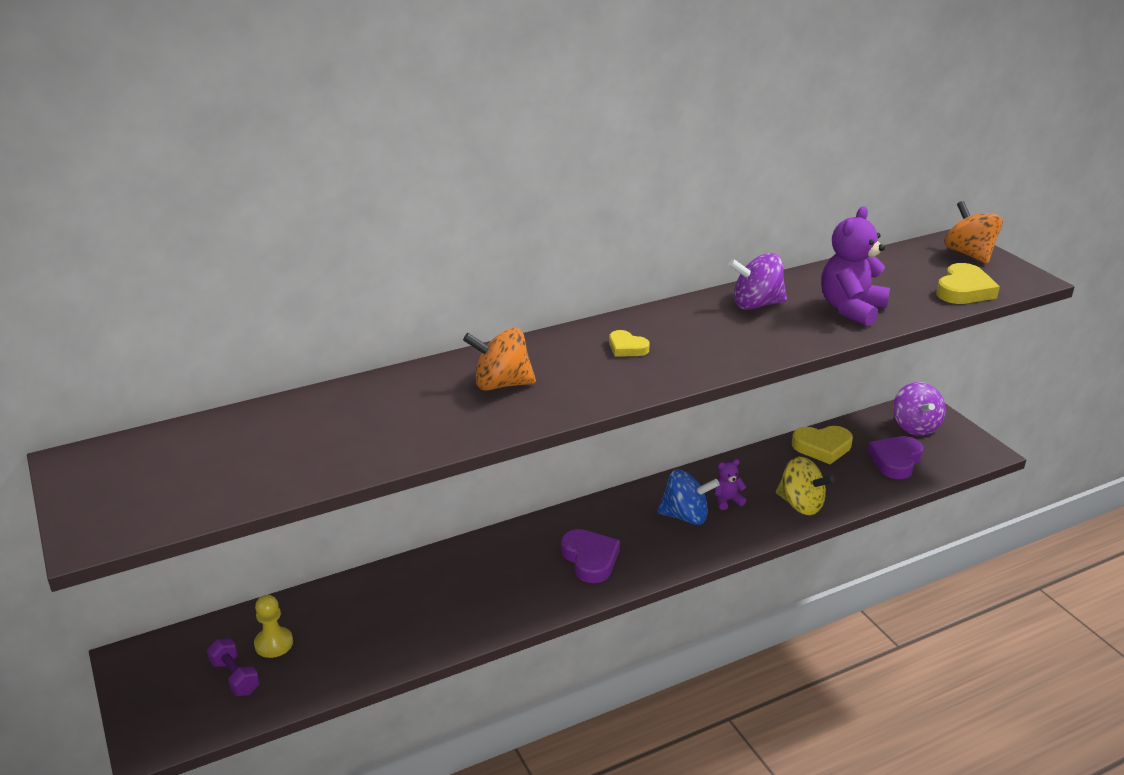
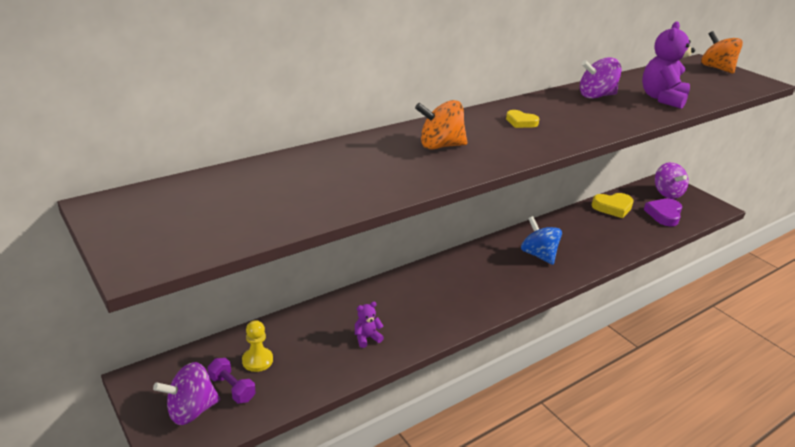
camera: 10 degrees left, 0 degrees up
purple heart [561,529,620,583] -> none
blue spinning top [657,469,720,525] -> blue spinning top turned 120 degrees counterclockwise [521,216,562,265]
purple teddy bear [715,459,747,510] -> purple teddy bear moved to [355,302,384,348]
yellow spinning top [776,457,835,515] -> none
yellow heart [936,263,1000,304] -> none
none -> purple spinning top [153,362,220,425]

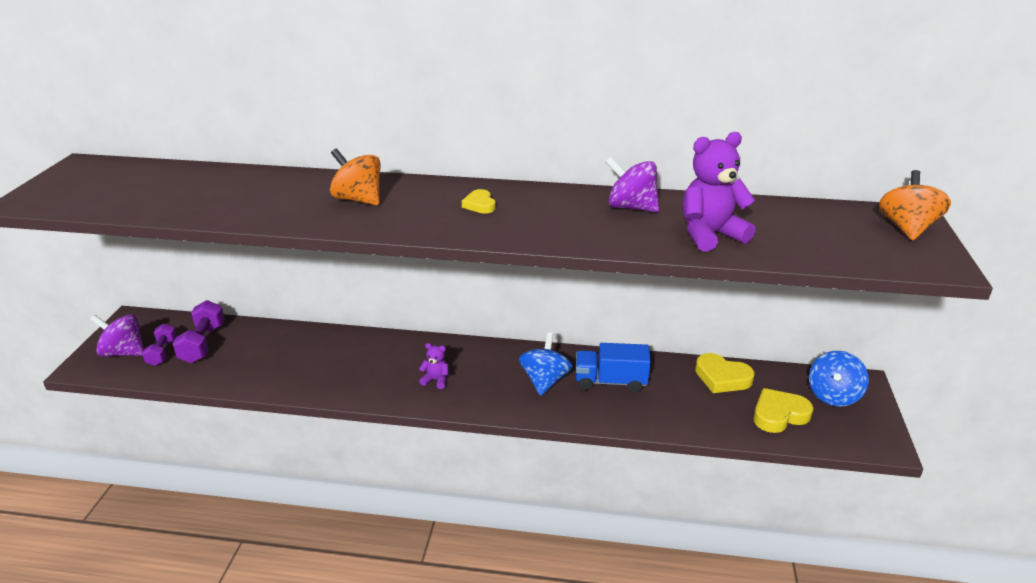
camera: 45 degrees right, 0 degrees up
yellow pawn [242,320,273,372] -> purple dumbbell [172,300,225,363]
purple teddy bear [355,302,384,348] -> purple teddy bear moved to [419,343,449,389]
purple heart [644,198,682,226] -> yellow heart [753,388,813,433]
purple spinning top [655,162,689,199] -> blue spinning top [809,351,869,406]
none -> blue truck [576,343,651,393]

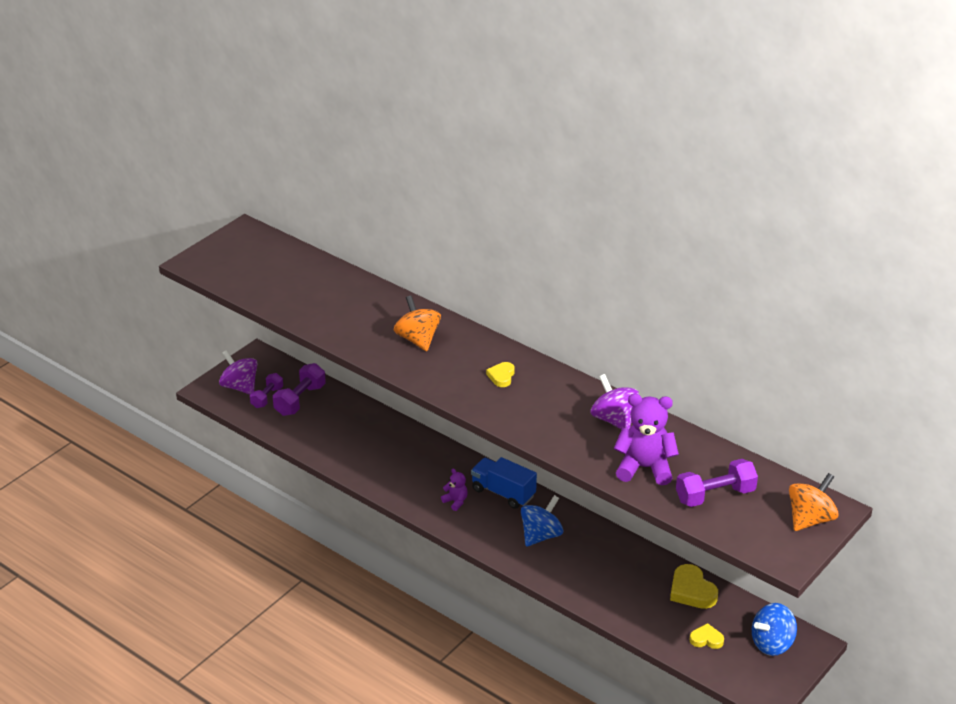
camera: 30 degrees right, 5 degrees up
blue truck [576,343,651,393] -> blue truck moved to [471,457,537,509]
yellow heart [753,388,813,433] -> yellow heart [690,623,724,649], size x0.60
none -> purple dumbbell [676,459,758,507]

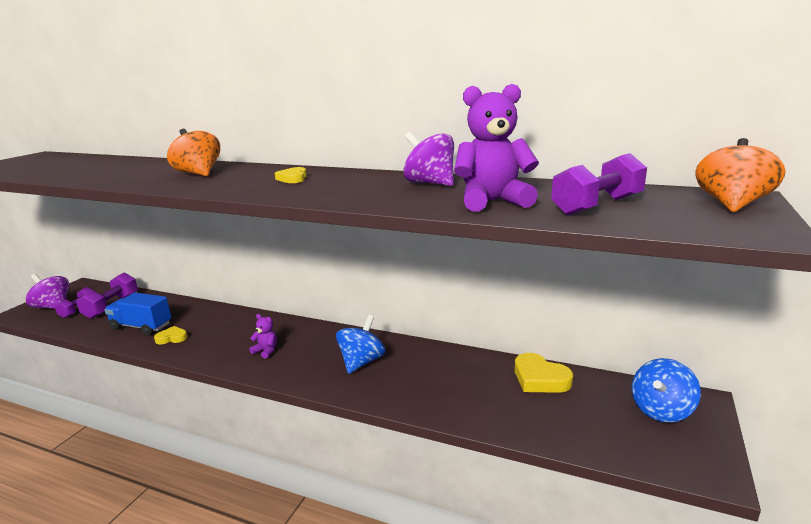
camera: 15 degrees left, 15 degrees down
blue truck [471,457,537,509] -> blue truck moved to [104,293,171,336]
yellow heart [690,623,724,649] -> yellow heart moved to [154,326,188,344]

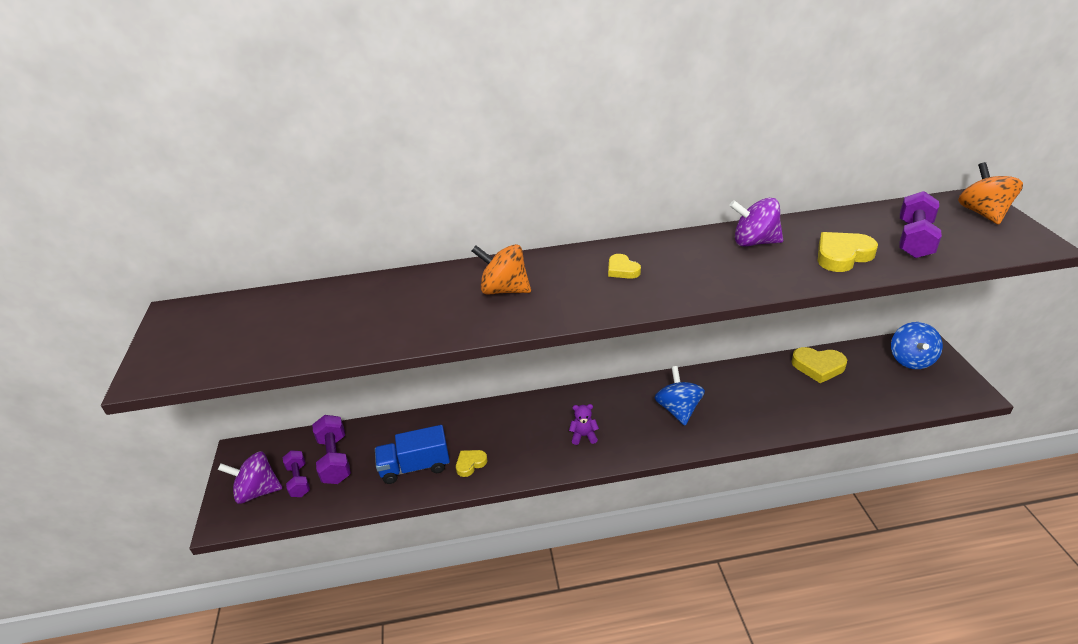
camera: 30 degrees left, 15 degrees up
purple teddy bear [454,84,539,211] -> yellow heart [818,232,878,272]

